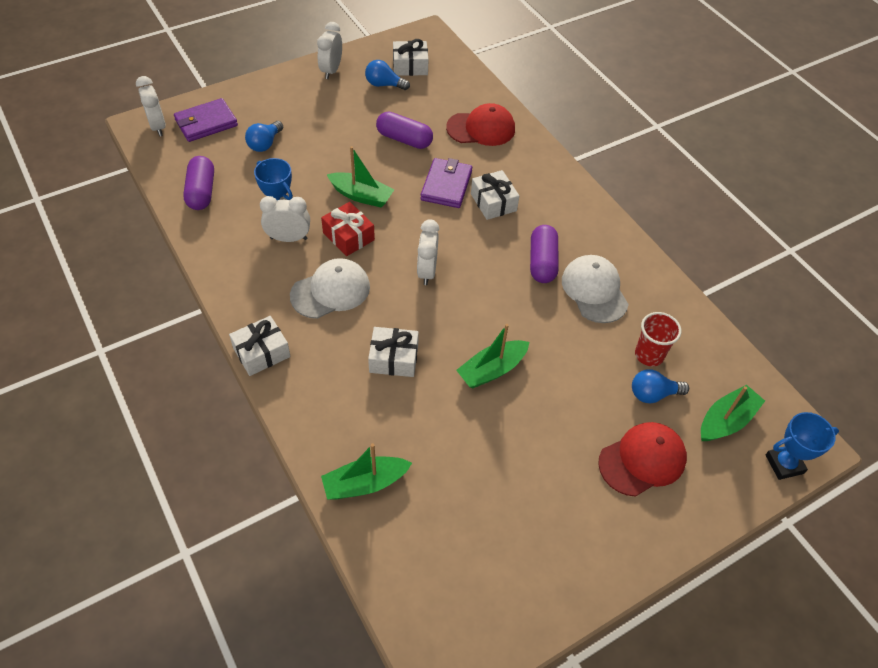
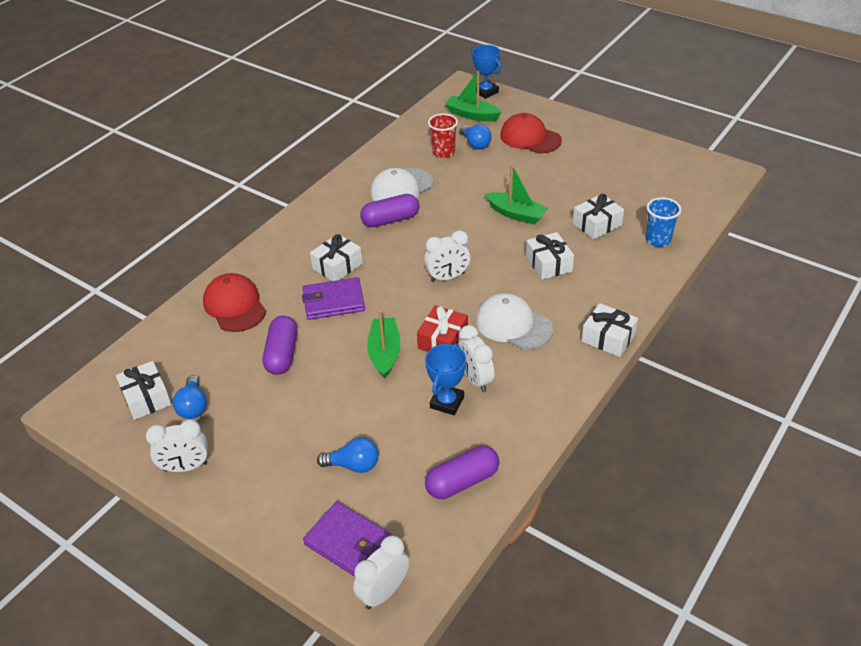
camera: 110 degrees left, 10 degrees down
green boat [321,443,412,499] -> blue cup [646,197,681,247]
none -> white gift [573,194,624,240]

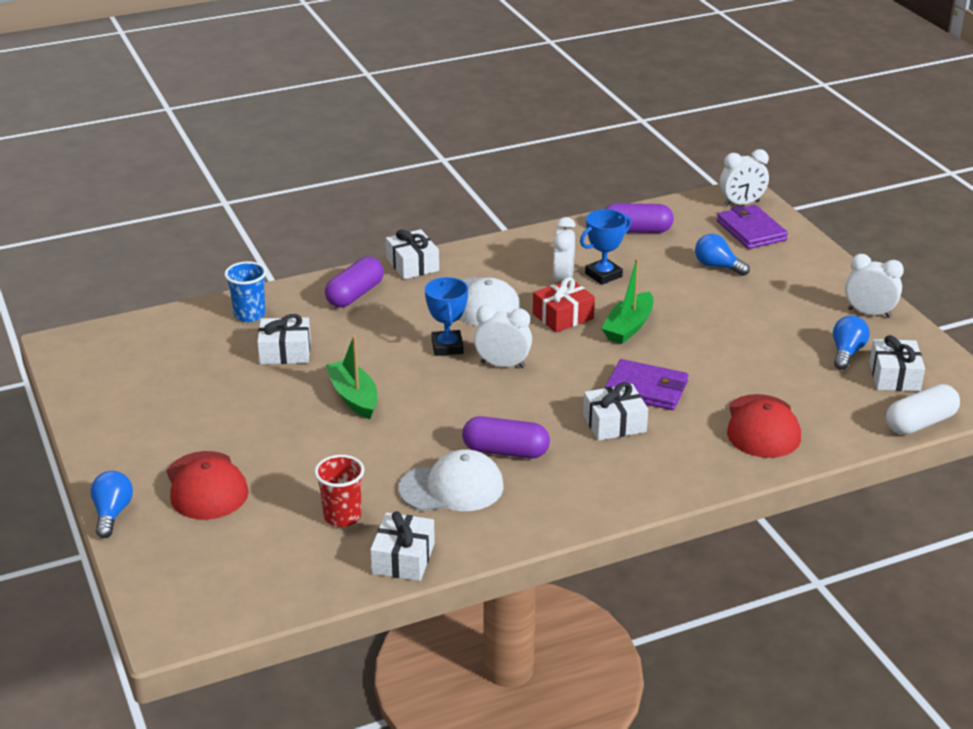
camera: 150 degrees left, 10 degrees down
purple capsule [263,316,297,375] -> purple capsule moved to [325,257,384,308]
green boat [445,71,501,121] -> none
blue light bulb [459,124,492,150] -> blue light bulb moved to [90,471,133,538]
blue trophy [471,45,502,99] -> blue trophy moved to [425,277,468,356]
white gift [526,232,574,280] -> white gift moved to [370,511,435,581]
none -> white capsule [886,384,960,435]

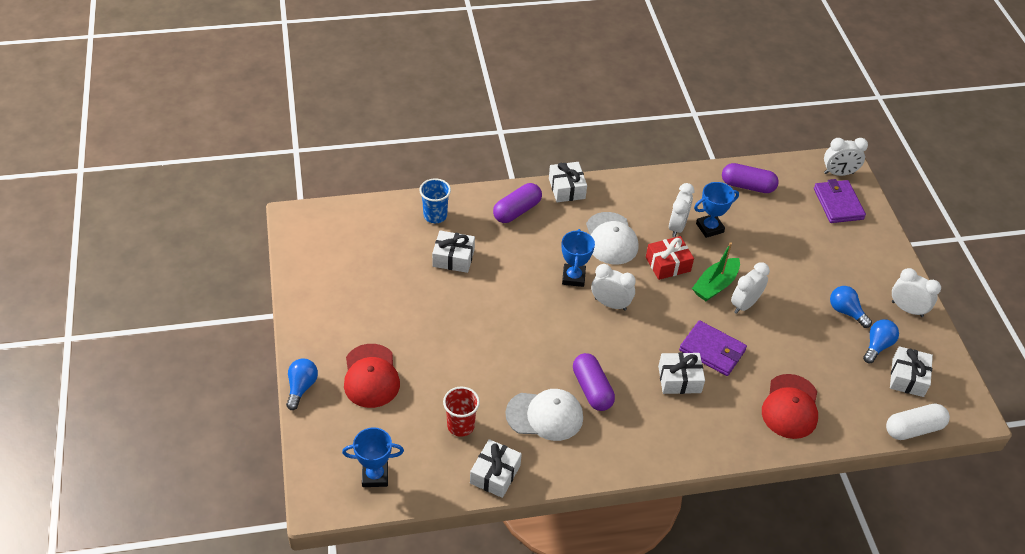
camera: 10 degrees right, 15 degrees up
green boat [326,335,378,419] -> none
purple capsule [462,416,550,458] -> purple capsule turned 45 degrees clockwise [573,353,615,411]
blue light bulb [695,234,750,276] -> blue light bulb moved to [830,286,872,328]
none -> blue trophy [342,427,404,487]
none -> white clock [731,262,770,314]

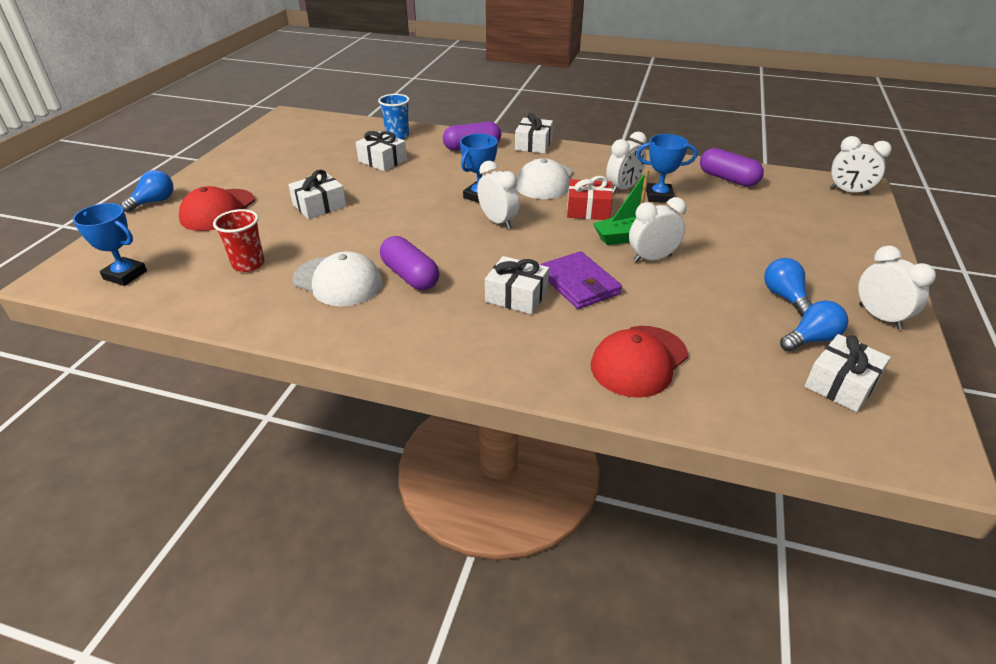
camera: 30 degrees right, 10 degrees down
white gift [470,439,522,498] -> white gift moved to [288,169,346,219]
purple capsule [573,353,615,411] -> purple capsule turned 45 degrees counterclockwise [380,236,439,290]
purple wallet [814,179,866,223] -> none
white capsule [886,403,950,440] -> none

